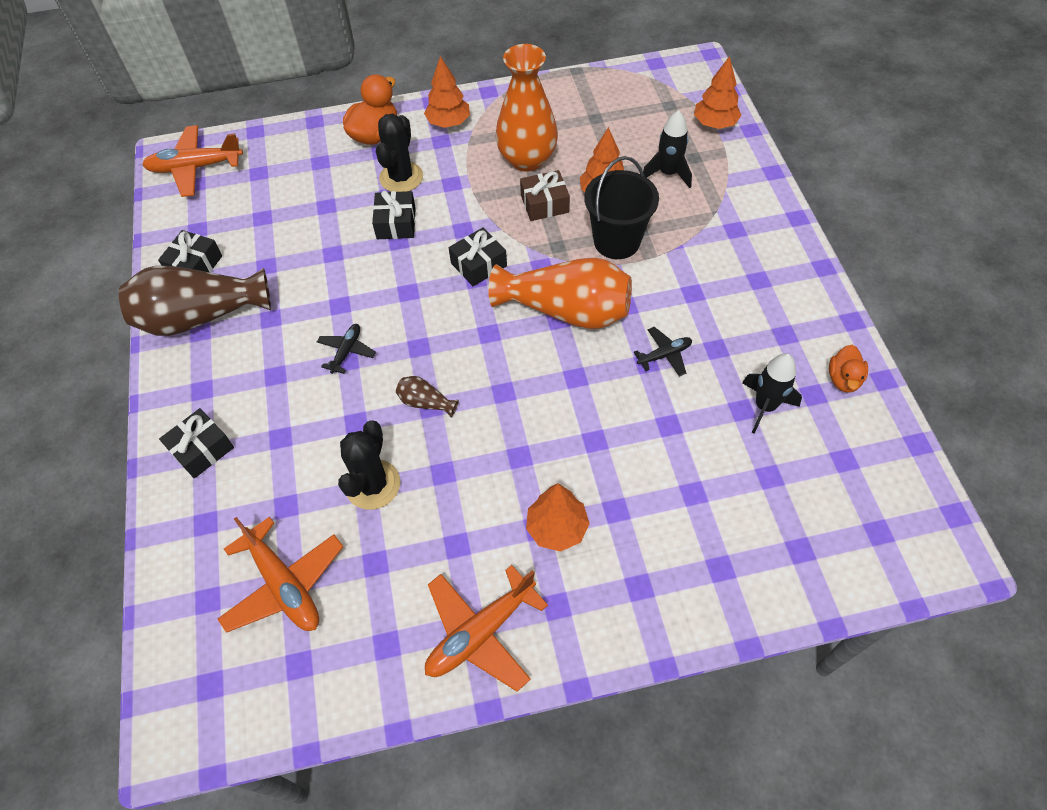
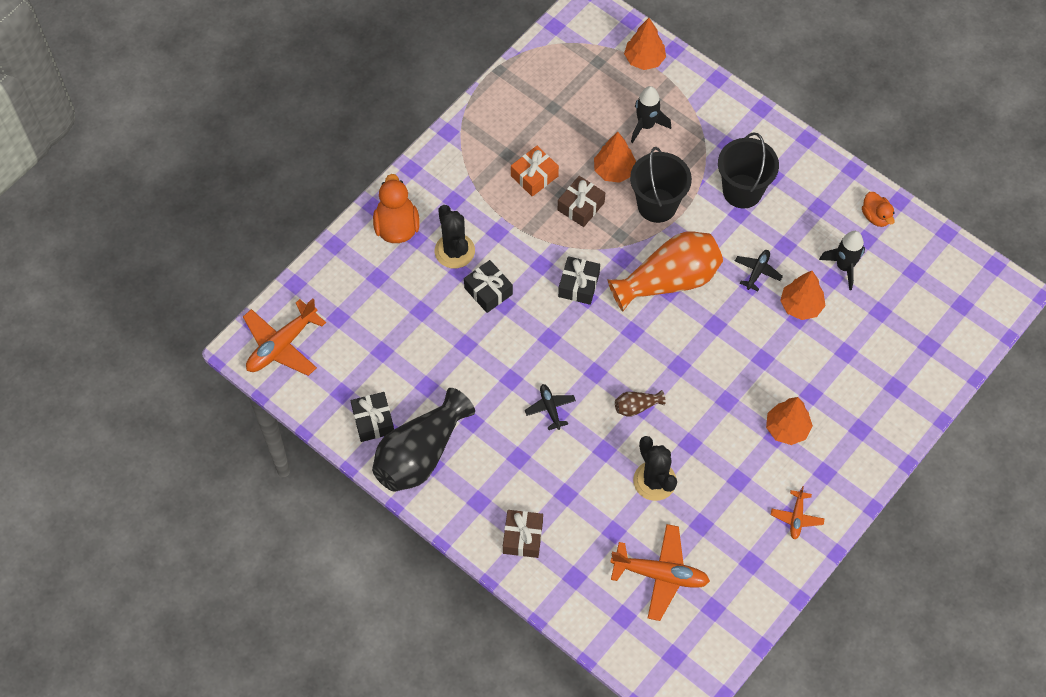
camera: 40 degrees left, 5 degrees up
brown vase [119,265,271,336] -> black vase [372,388,475,492]
black gift [159,408,234,478] -> brown gift [503,510,543,558]
orange tree [424,56,470,128] -> orange tree moved to [780,271,825,320]
orange plane [425,565,548,692] -> orange plane [771,486,825,540], size x0.54
orange vase [496,44,558,171] -> orange gift [511,146,559,197]
none -> black bucket [718,132,779,208]

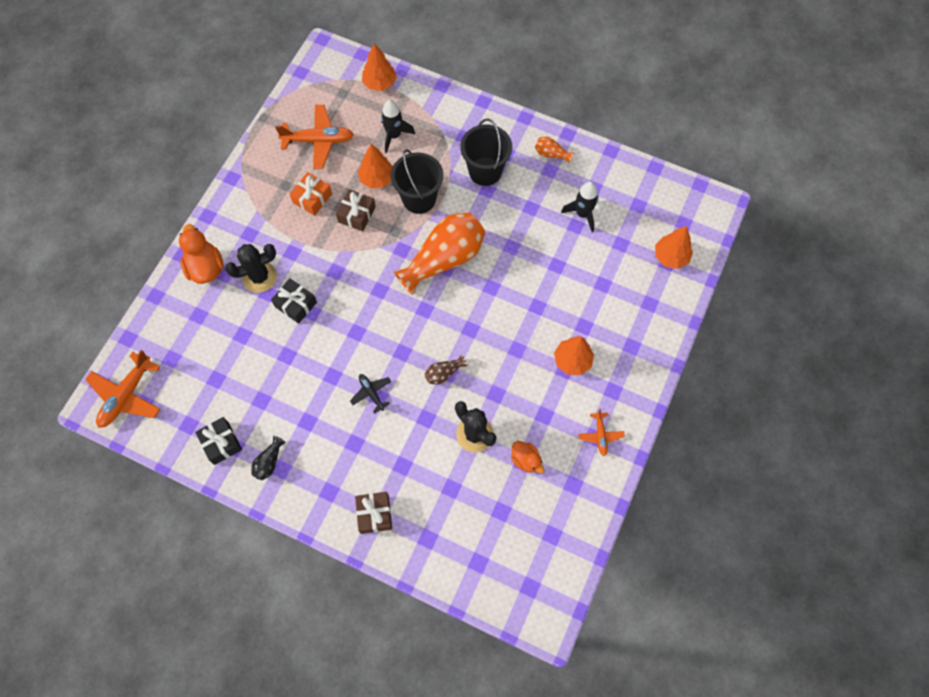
camera: 15 degrees left, 5 degrees up
black vase [372,388,475,492] -> black vase [251,436,285,480], size x0.42
black cactus [435,205,475,268] -> black cactus turned 75 degrees counterclockwise [225,244,277,293]
black gift [558,256,600,305] -> none
orange plane [610,524,710,621] -> orange plane moved to [275,105,354,169]
black plane [735,250,783,291] -> none
orange tree [780,271,825,320] -> orange tree moved to [655,226,693,269]
orange duck [862,192,895,227] -> orange duck moved to [511,441,544,473]
none -> orange vase [535,137,574,163]

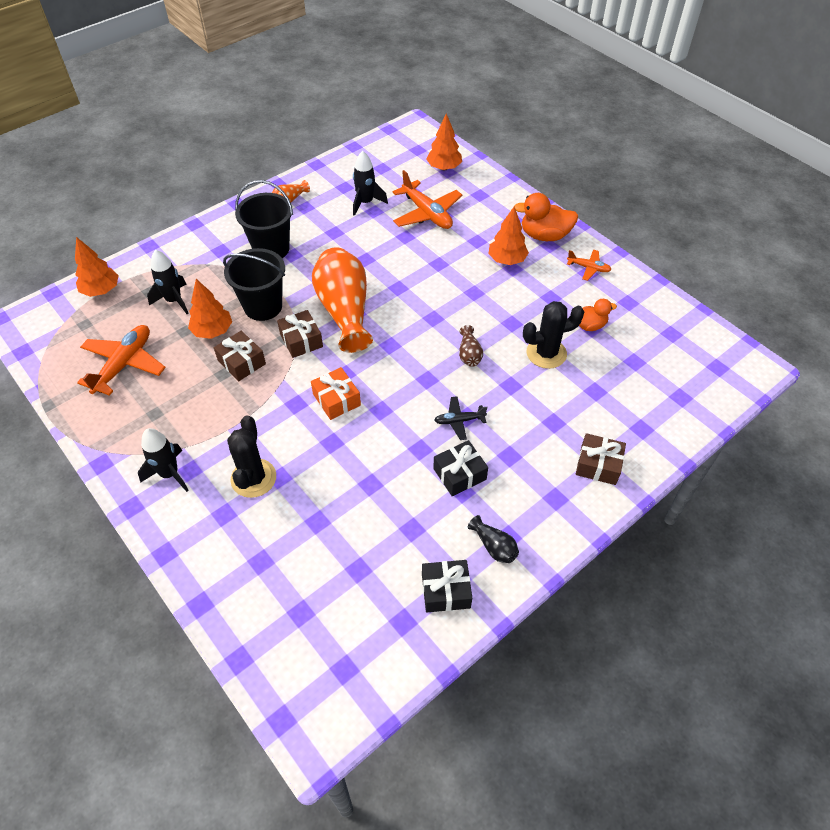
camera: 65 degrees left, 15 degrees down
orange plane [85,350,160,428] -> orange plane moved to [393,170,462,229]
orange duck [179,224,224,284] -> orange duck moved to [515,193,578,241]
black gift [271,278,317,324] -> black gift moved to [433,440,488,496]
orange gift [290,172,332,216] -> orange gift moved to [311,367,361,420]
none -> black rocket [138,428,189,492]
none -> brown gift [277,310,323,358]

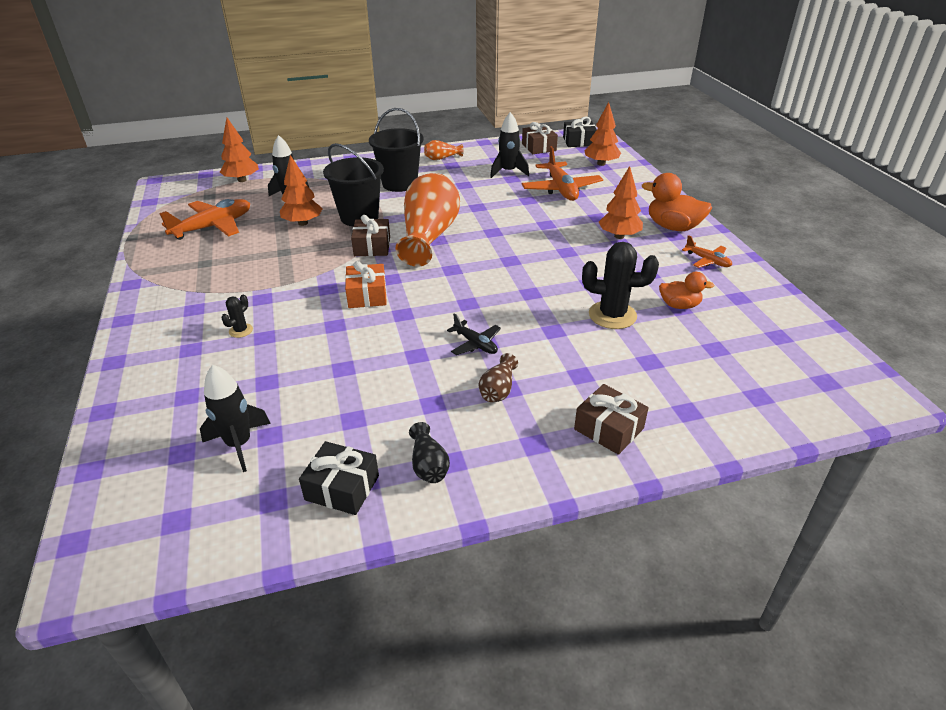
camera: 25 degrees right, 15 degrees down
black rocket [138,428,189,492] -> black rocket moved to [200,365,271,472]
brown gift [214,331,266,381] -> brown gift moved to [522,122,558,154]
black cactus [227,416,276,498] -> black cactus [221,295,253,338], size x0.48
black gift [433,440,488,496] -> black gift moved to [563,116,597,147]
black plane [434,396,487,440] -> black plane turned 150 degrees counterclockwise [447,313,501,355]
brown vase [459,325,483,367] -> brown vase moved to [479,353,518,402]

